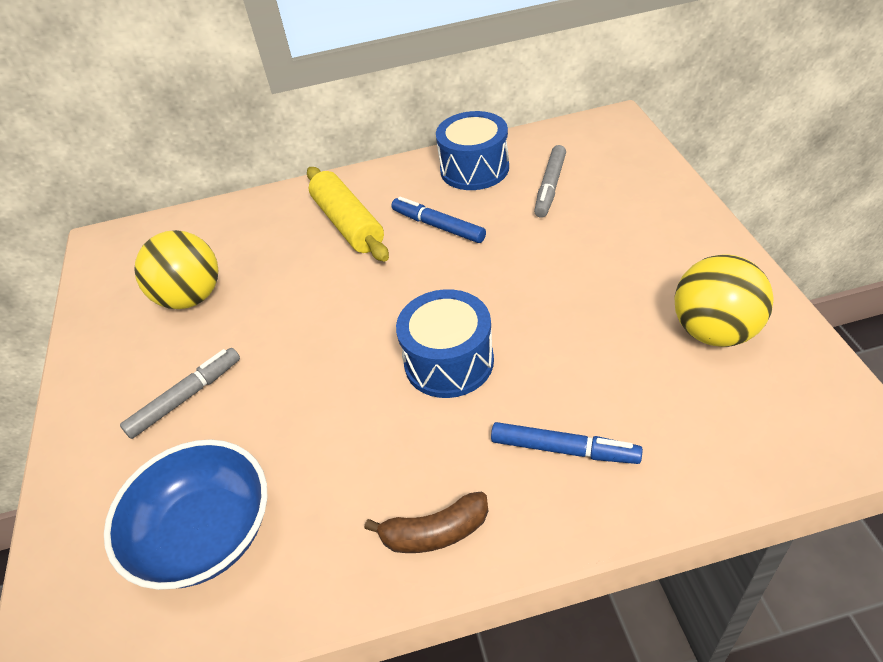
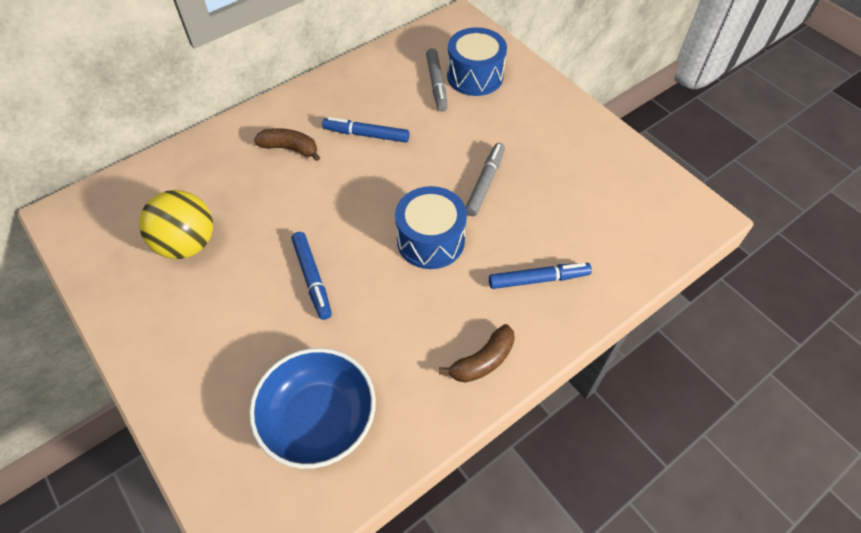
camera: 30 degrees left, 10 degrees up
grey marker [120,348,240,439] -> grey marker moved to [466,143,505,216]
yellow rolling pin [307,167,389,262] -> brown banana [254,128,320,161]
blue drum [436,111,509,190] -> blue drum moved to [447,27,507,96]
yellow ball [674,254,774,347] -> none
none -> blue marker [291,232,332,320]

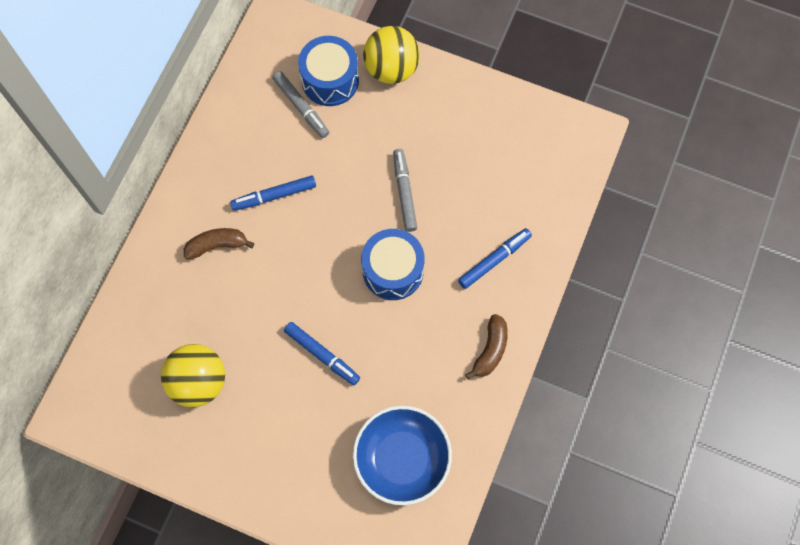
camera: 30 degrees left, 15 degrees up
none -> yellow ball [363,26,420,84]

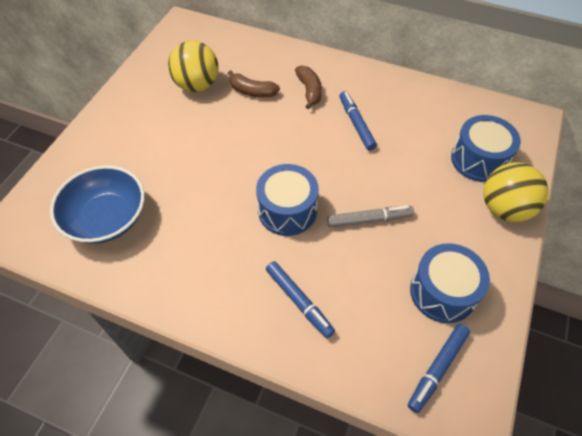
camera: 90 degrees right, 15 degrees down
grey marker [272,71,329,138] -> none
blue marker [284,322,360,385] -> blue marker moved to [408,324,470,413]
brown banana [465,314,508,380] -> brown banana moved to [228,70,280,98]
none -> blue drum [410,243,490,323]

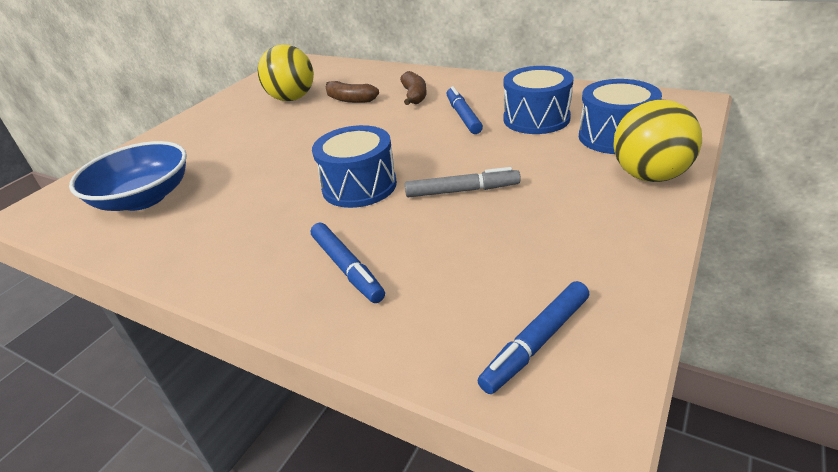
camera: 10 degrees right, 20 degrees down
blue drum [410,243,490,323] -> blue drum moved to [503,66,573,134]

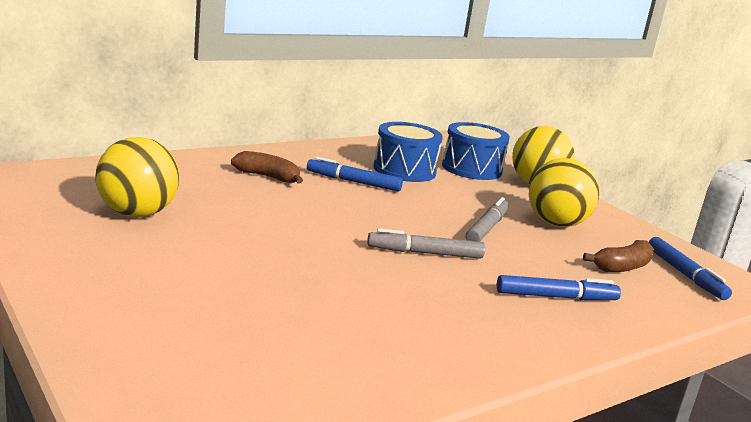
camera: 70 degrees left, 15 degrees down
blue bowl [69,141,187,211] -> none
blue drum [312,125,397,208] -> grey marker [367,228,485,259]
brown banana [326,81,379,103] -> brown banana moved to [583,240,654,272]
none -> yellow ball [529,158,600,227]

